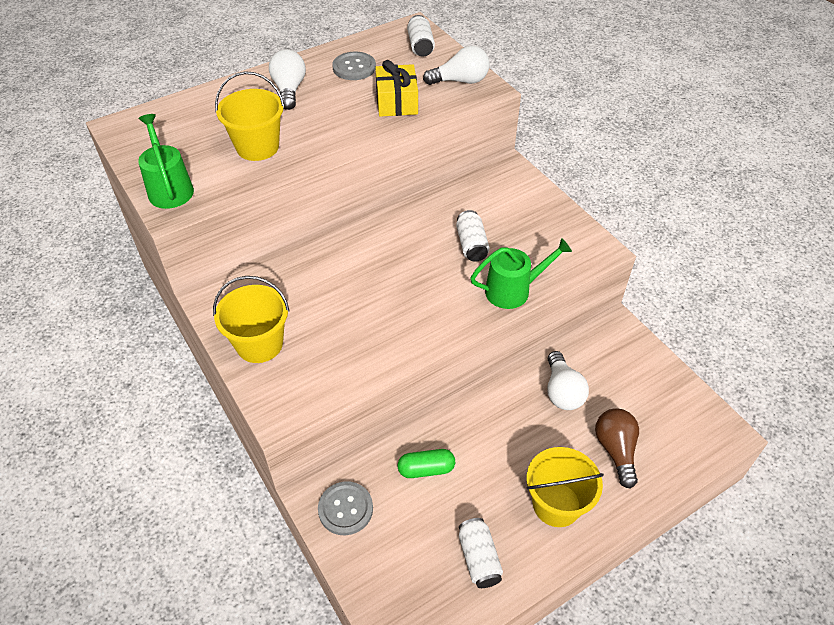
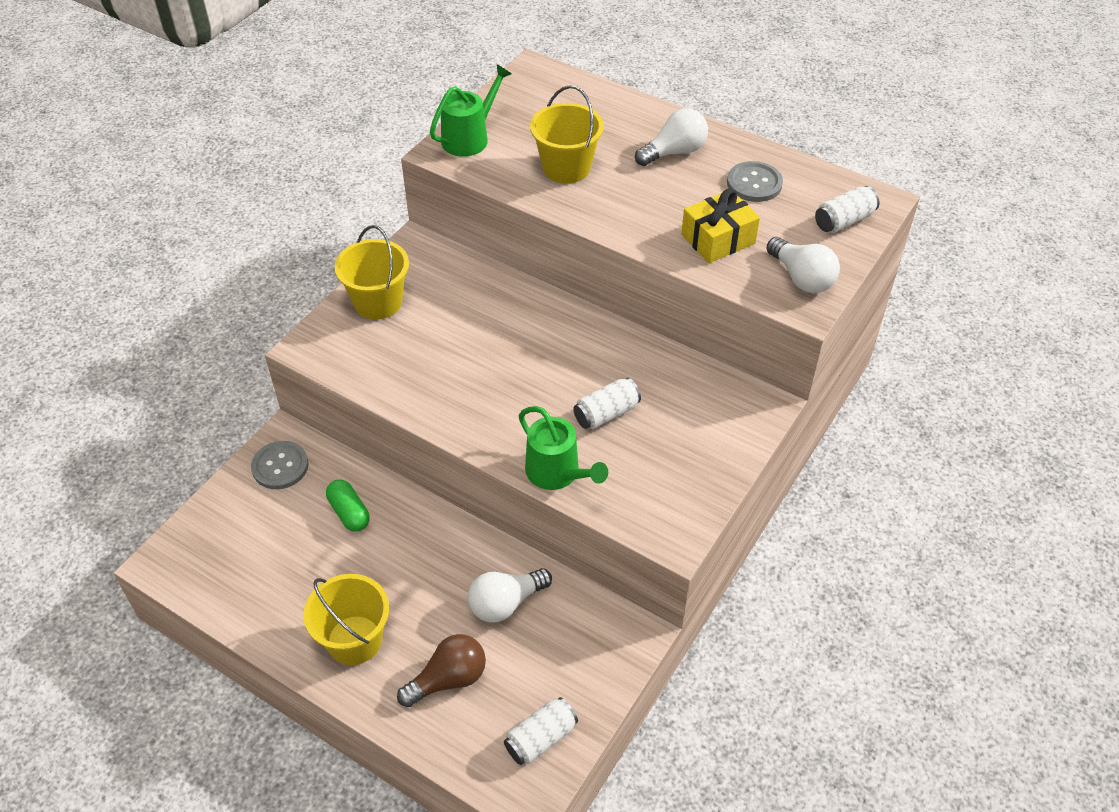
camera: 65 degrees right, 0 degrees up
white can [459,518,503,588] -> white can moved to [504,697,578,765]

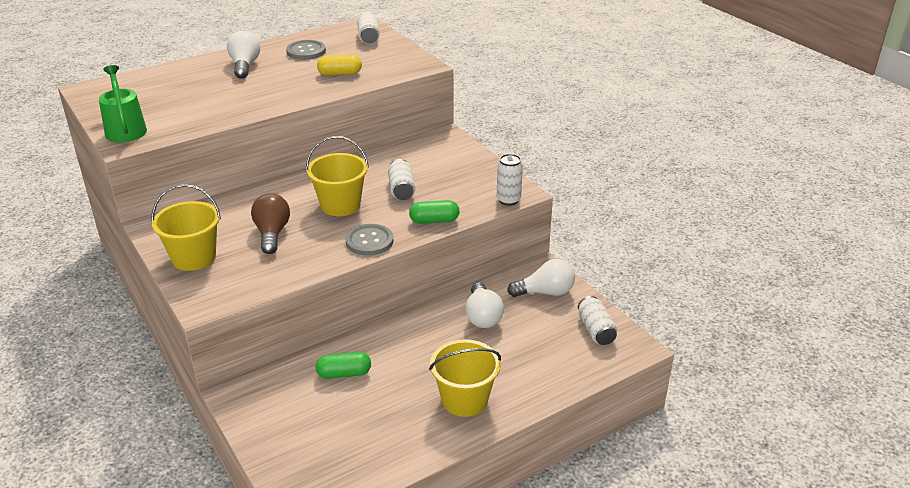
camera: 65 degrees left, 15 degrees down
grey button [251,441,308,489] -> grey button moved to [345,224,393,256]
brown light bulb [397,634,486,707] -> brown light bulb moved to [251,193,290,254]
green watering can [519,406,608,490] -> green capsule [409,200,460,224]
yellow bucket [530,85,604,183] -> yellow bucket moved to [306,136,369,216]
yellow gift [681,188,760,263] -> yellow capsule [317,55,362,76]
white light bulb [766,237,840,293] -> white light bulb moved to [507,259,575,297]
none -> white can [497,154,523,206]

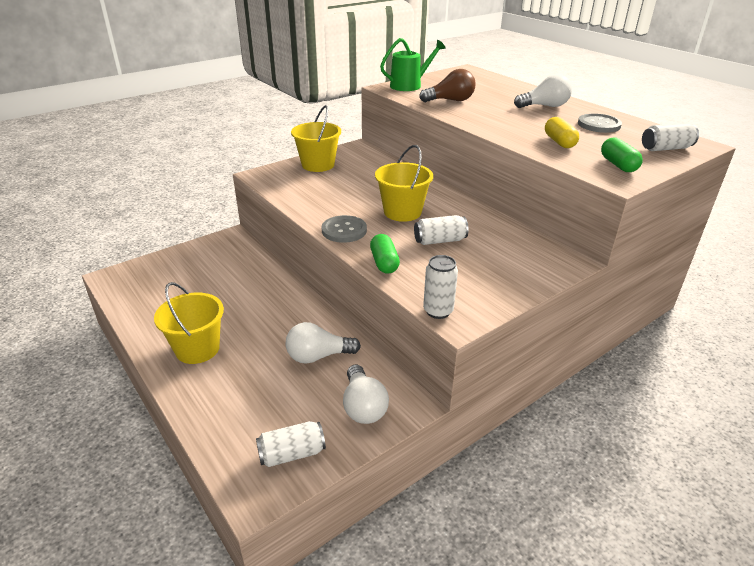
camera: 85 degrees right, 0 degrees up
brown light bulb [251,193,290,254] -> brown light bulb moved to [419,69,476,102]
green capsule [316,352,371,379] -> green capsule moved to [601,137,643,172]

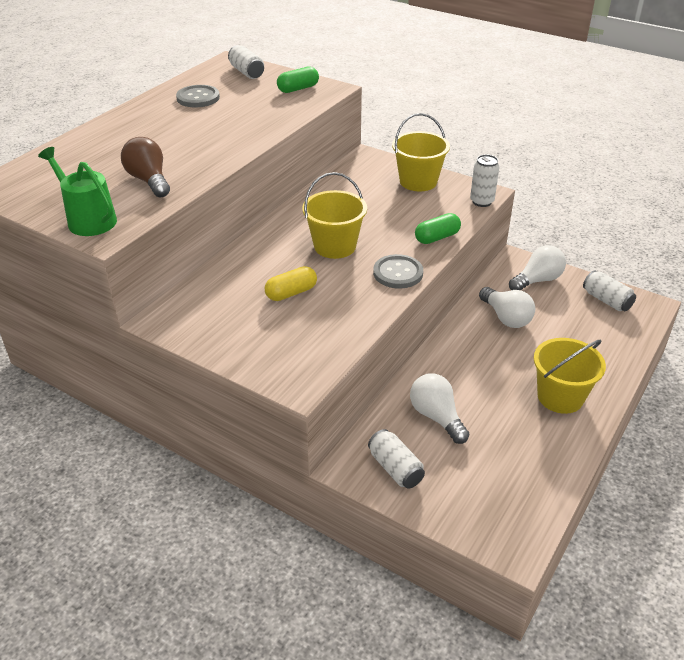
camera: 110 degrees left, 5 degrees up
yellow bucket [291,105,341,172] -> yellow bucket moved to [392,113,450,191]
white can [414,215,469,245] -> white can moved to [368,429,425,489]
white light bulb [514,74,572,108] -> white light bulb moved to [410,373,469,444]
yellow capsule [545,117,579,148] -> yellow capsule moved to [265,266,317,301]

